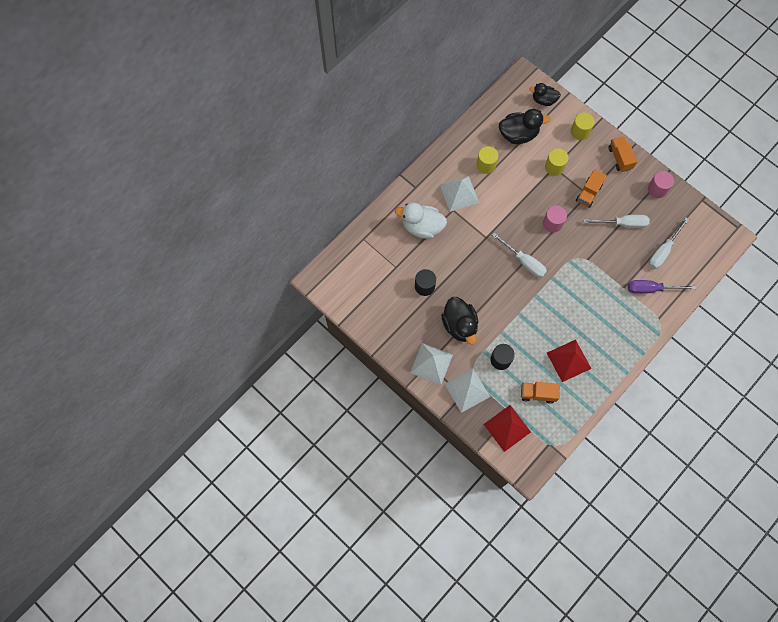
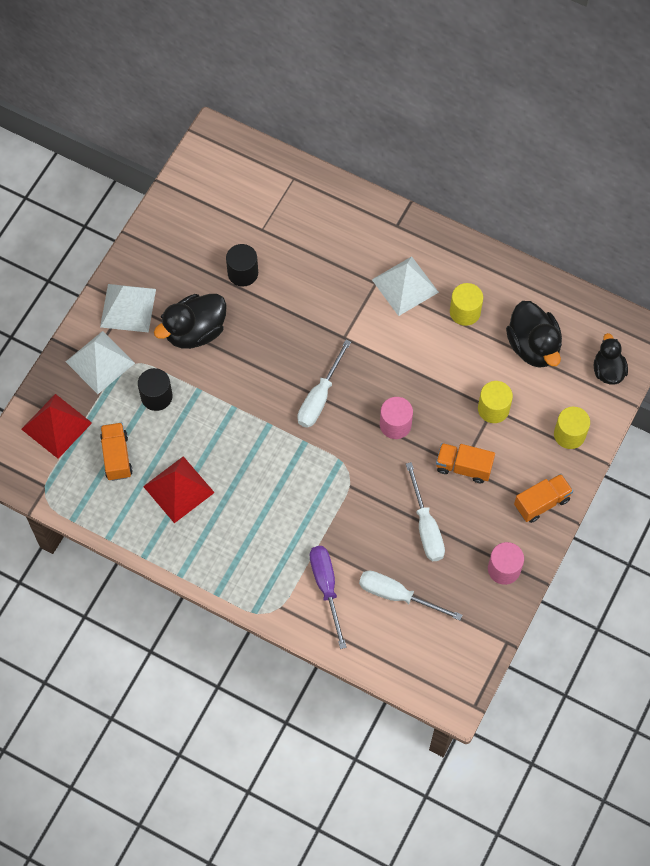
camera: 75 degrees right, 5 degrees down
white duck [395,203,447,239] -> none

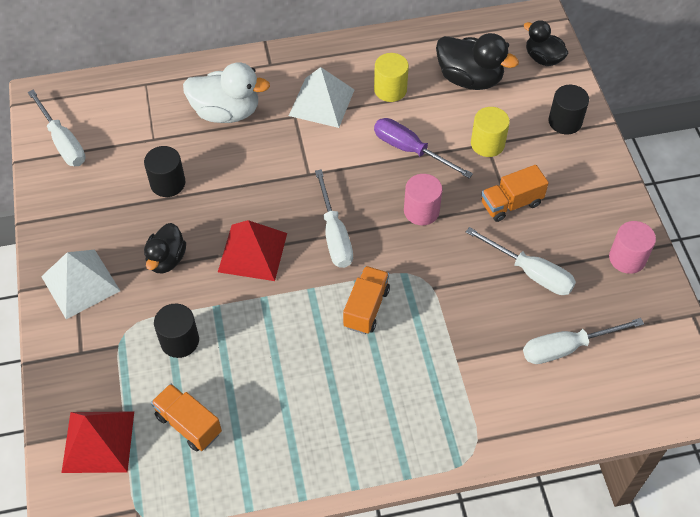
camera: 40 degrees left, 10 degrees down
white pyramid [66,331,135,394] -> none
red pyramid [143,456,215,523] -> red pyramid moved to [218,220,287,281]
black duck [154,294,227,349] -> black duck [144,223,186,273], size x0.64
purple screwdriver [310,546,347,649] -> purple screwdriver moved to [374,118,473,178]
orange truck [514,474,573,523] -> orange truck moved to [343,266,390,334]
yellow cylinder [554,407,590,449] -> black cylinder [548,85,589,134]
none -> white screwdriver [28,90,86,166]
none -> white duck [183,63,270,123]

